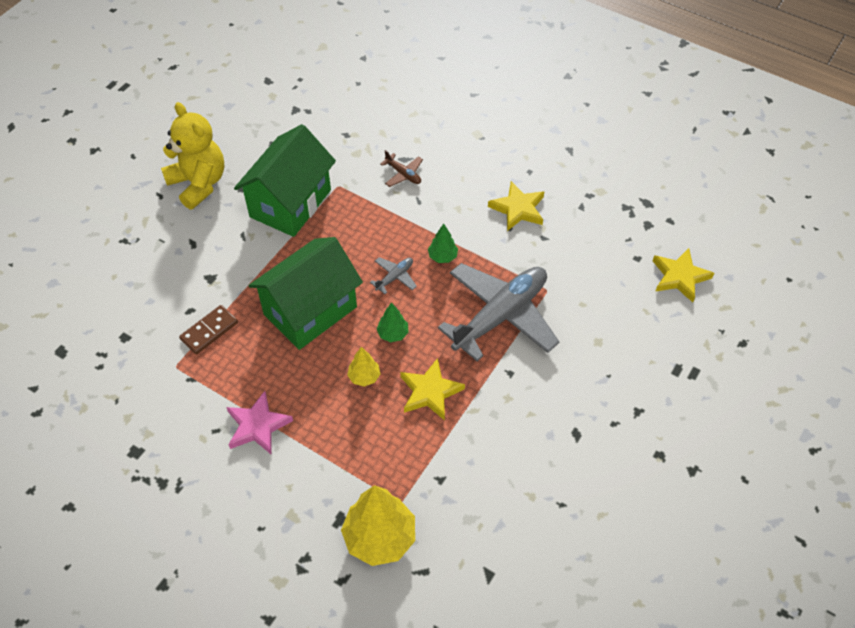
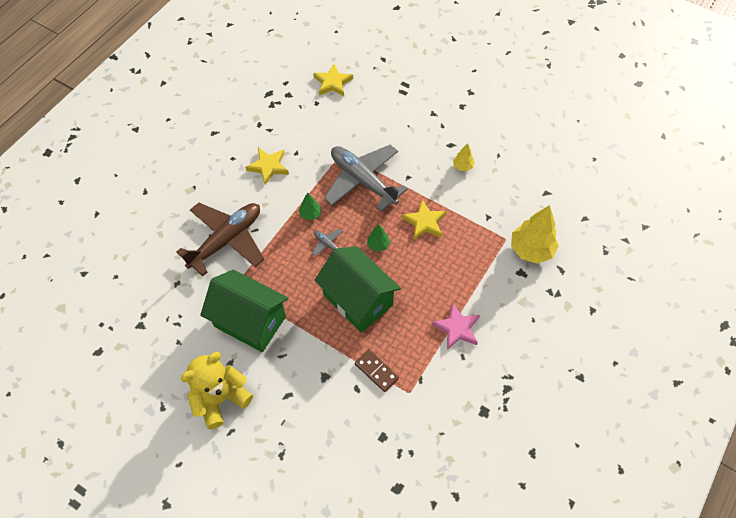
camera: 90 degrees left, 5 degrees up
yellow tree [347,347,381,387] -> yellow tree moved to [453,143,475,171]
brown plane [380,150,423,187] -> brown plane [177,203,264,276], size x2.47

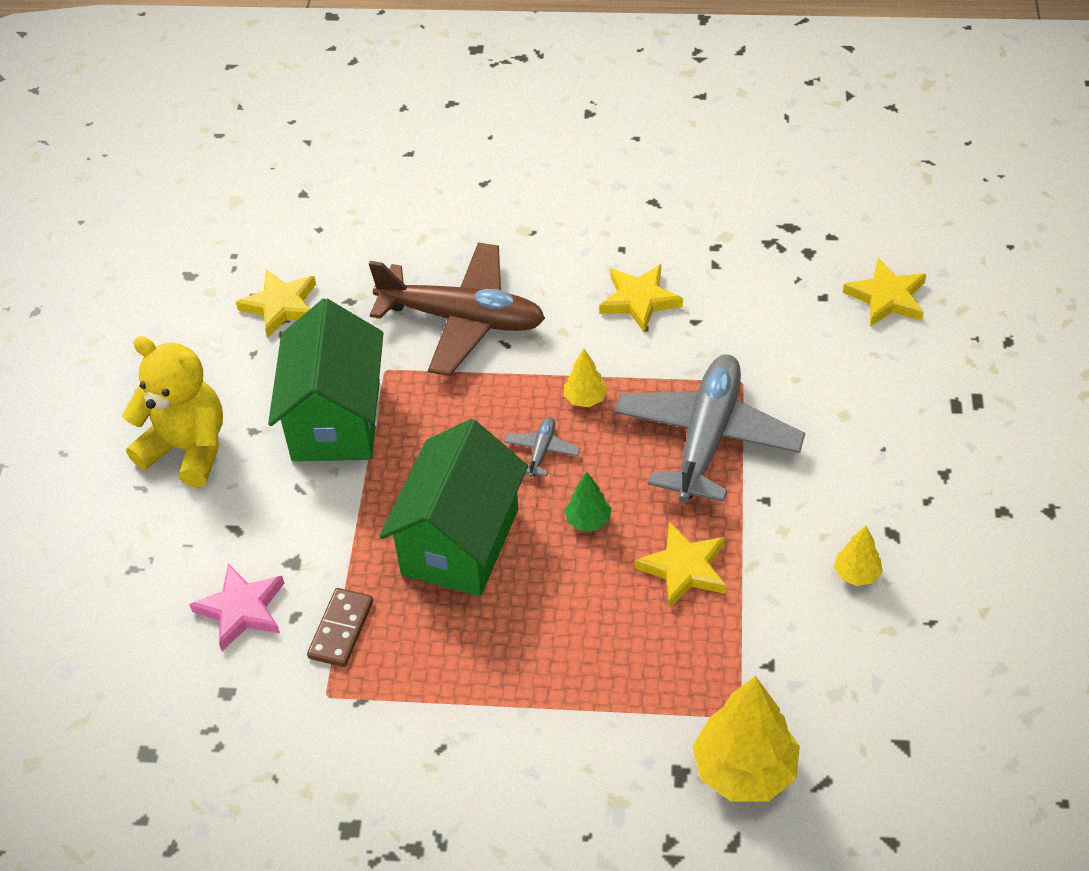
camera: 65 degrees right, 10 degrees down
green tree [299,193,321,220] -> yellow tree [564,348,608,407]
pink star [432,303,480,350] -> pink star moved to [189,563,285,651]
none -> yellow star [236,270,316,338]

